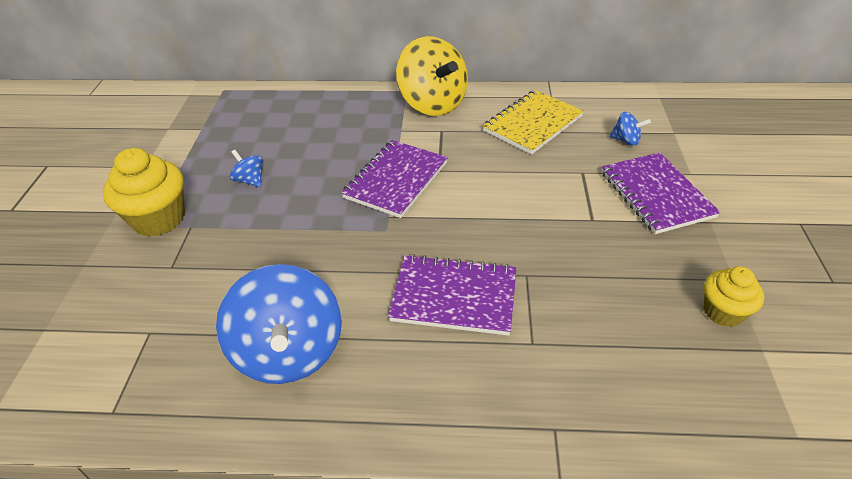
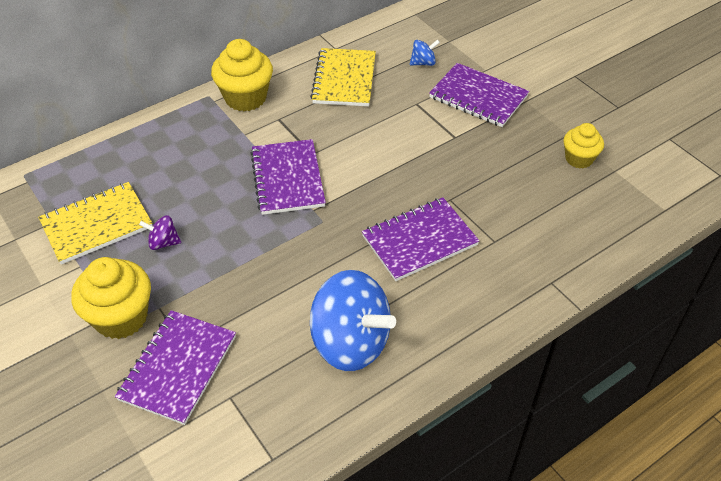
camera: 40 degrees left, 5 degrees up
blue spinning top [230,150,263,187] -> purple spinning top [139,215,181,250]
yellow spinning top [396,36,468,116] -> yellow cupcake [211,39,273,112]
none -> yellow notebook [38,182,152,265]
none -> purple notebook [115,310,236,425]

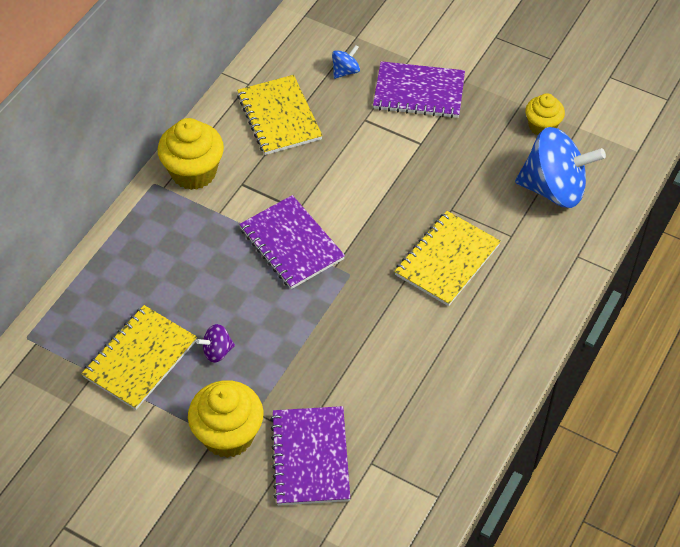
camera: 25 degrees left, 5 degrees up
blue spinning top [310,270,396,371] -> blue spinning top moved to [515,127,606,208]
purple notebook [362,198,480,281] -> yellow notebook [394,211,501,306]

